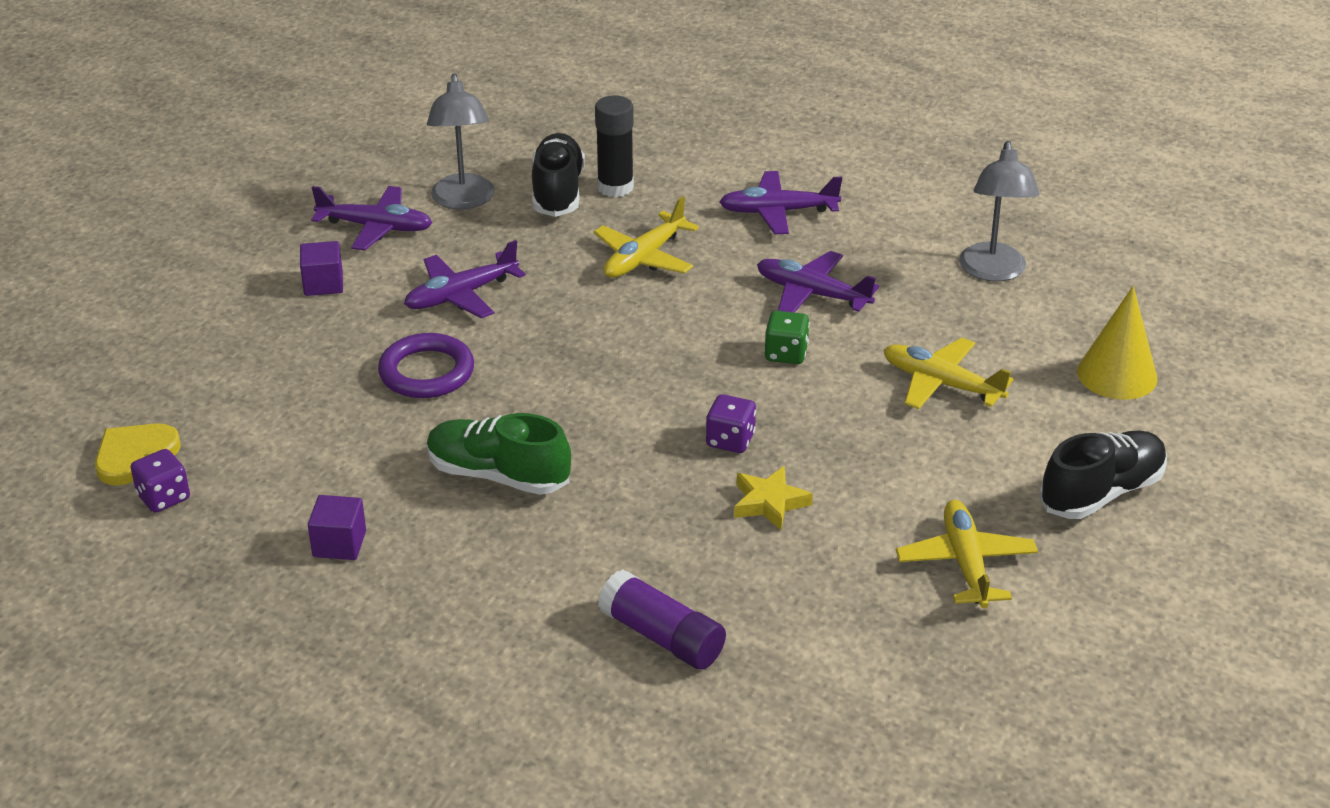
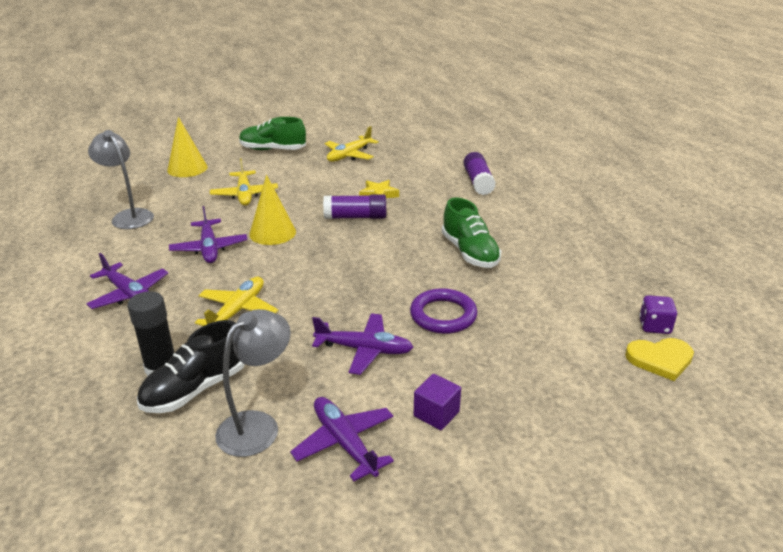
camera: 135 degrees left, 5 degrees down
purple cube [308,495,366,560] -> none
yellow plane [594,196,699,278] -> yellow plane turned 60 degrees counterclockwise [195,277,279,326]
purple dice [706,394,756,453] -> purple glue stick [323,194,386,219]
green dice [764,311,810,364] -> yellow cone [249,175,296,245]
grey lamp [959,141,1039,282] -> grey lamp turned 90 degrees counterclockwise [88,130,154,229]
black shoe [1039,430,1167,519] -> green shoe [239,117,306,150]

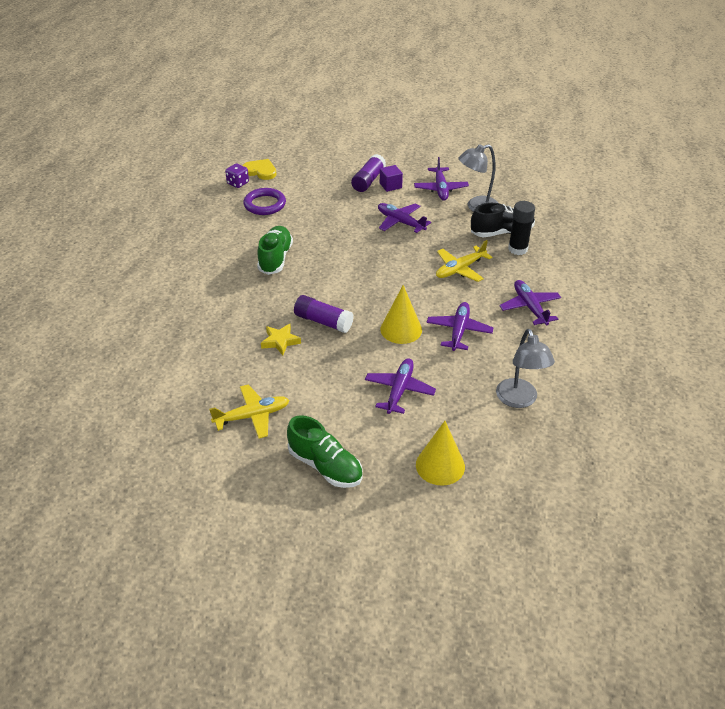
camera: 150 degrees left, 10 degrees up
yellow plane [210,158,278,206] -> purple plane [365,358,436,414]
purple ring [410,288,477,334] -> purple ring moved to [243,188,286,215]
purple glue stick [463,152,496,195] -> purple glue stick moved to [351,154,386,192]

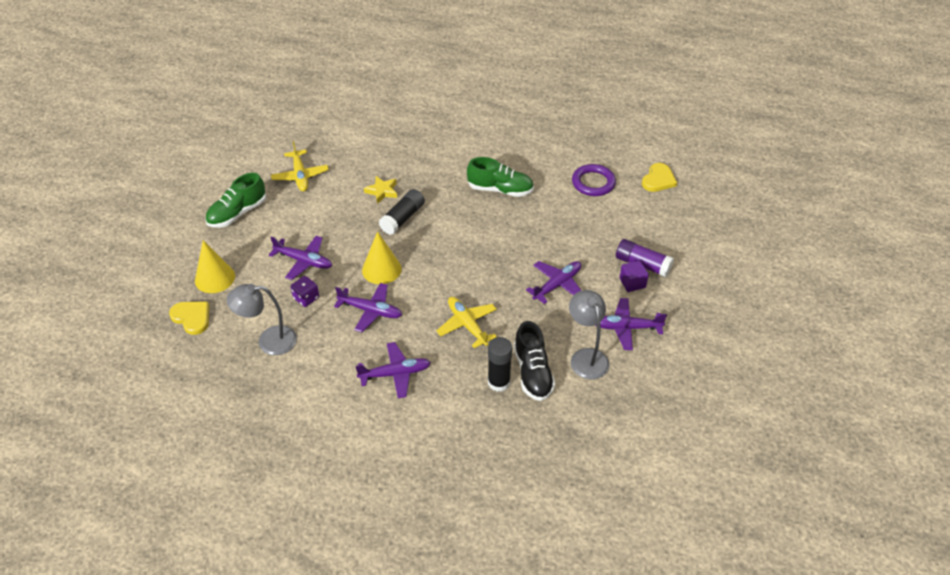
camera: 95 degrees right, 5 degrees up
purple dice [225,163,249,188] -> purple dice moved to [291,276,319,307]
purple glue stick [294,295,354,333] -> black glue stick [379,189,425,235]
none -> yellow heart [169,302,209,335]

